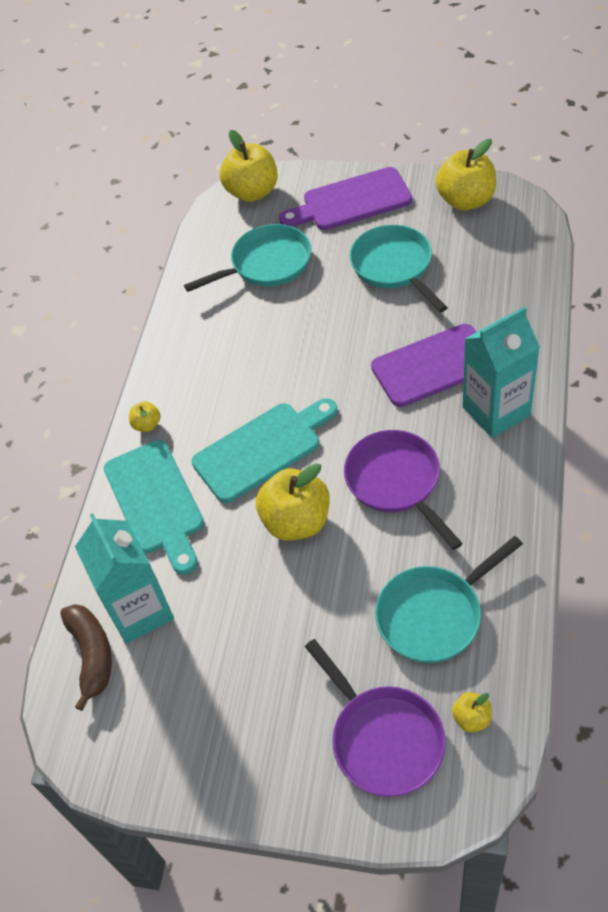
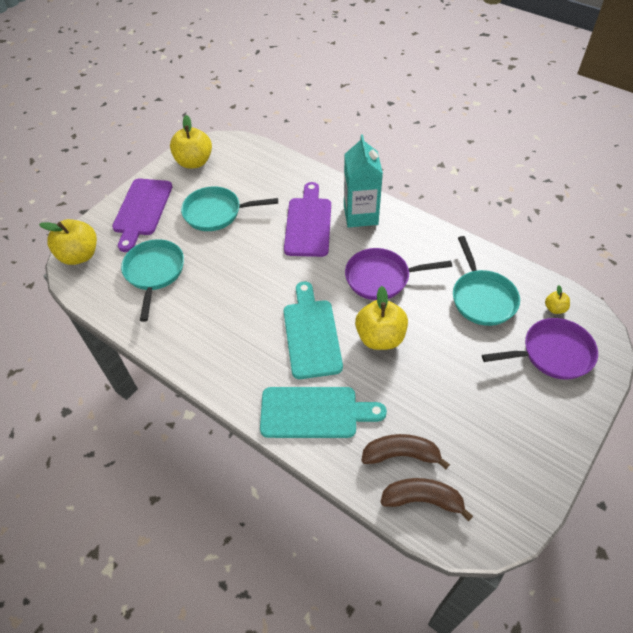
camera: 70 degrees left, 0 degrees up
turquoise carton [75,513,174,644] -> brown banana [362,434,450,469]
yellow apple [129,401,161,432] -> none

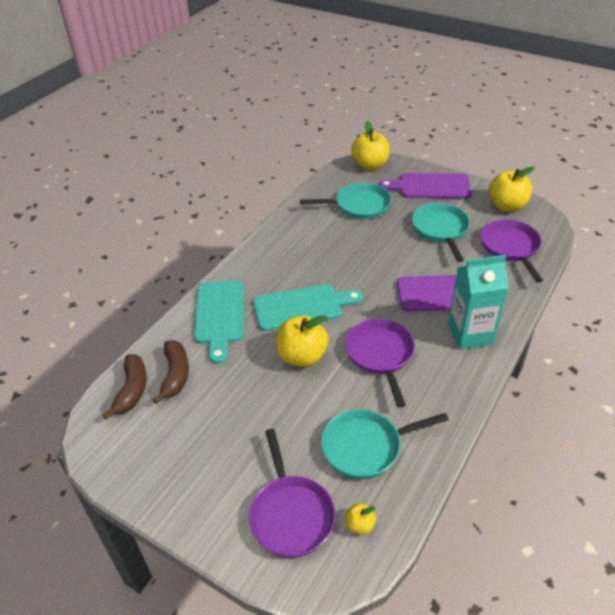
camera: 85 degrees right, 10 degrees down
none -> purple pan [481,219,543,283]

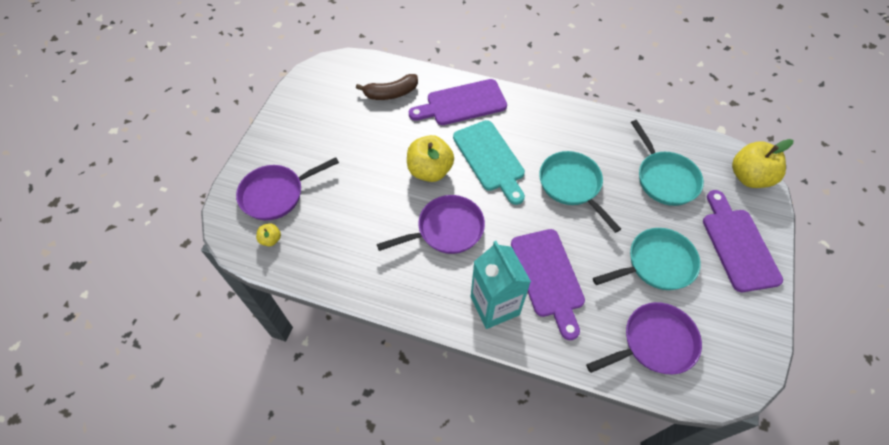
camera: 75 degrees right, 15 degrees up
brown banana [102,354,146,420] -> none
turquoise cutting board [194,280,244,364] -> purple cutting board [409,79,507,125]
turquoise pan [321,409,449,479] -> turquoise pan moved to [539,151,621,233]
yellow apple [489,166,535,212] -> none

